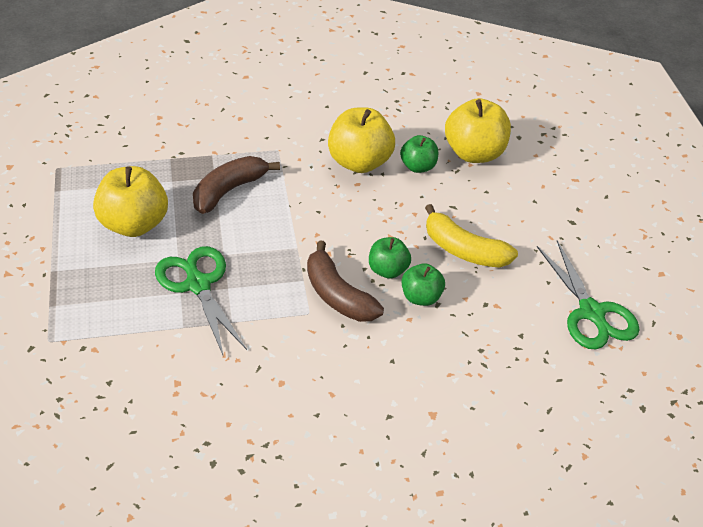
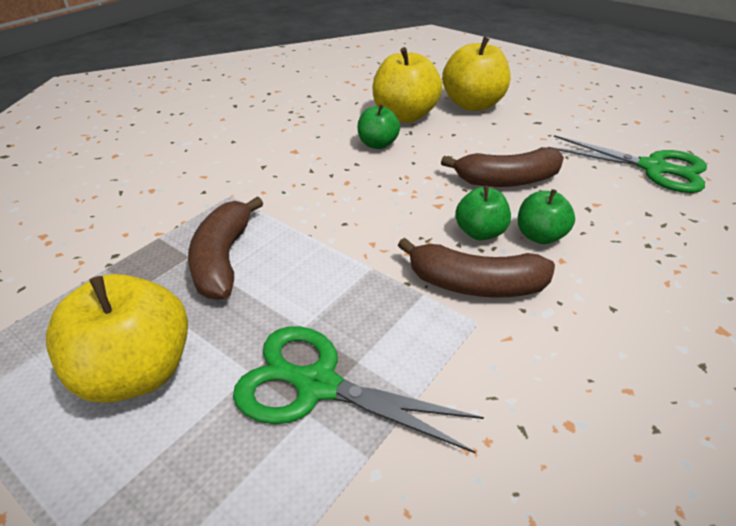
camera: 40 degrees left, 5 degrees down
yellow apple [328,107,395,173] -> yellow apple moved to [442,37,511,111]
yellow banana [425,204,518,268] -> brown banana [441,147,564,187]

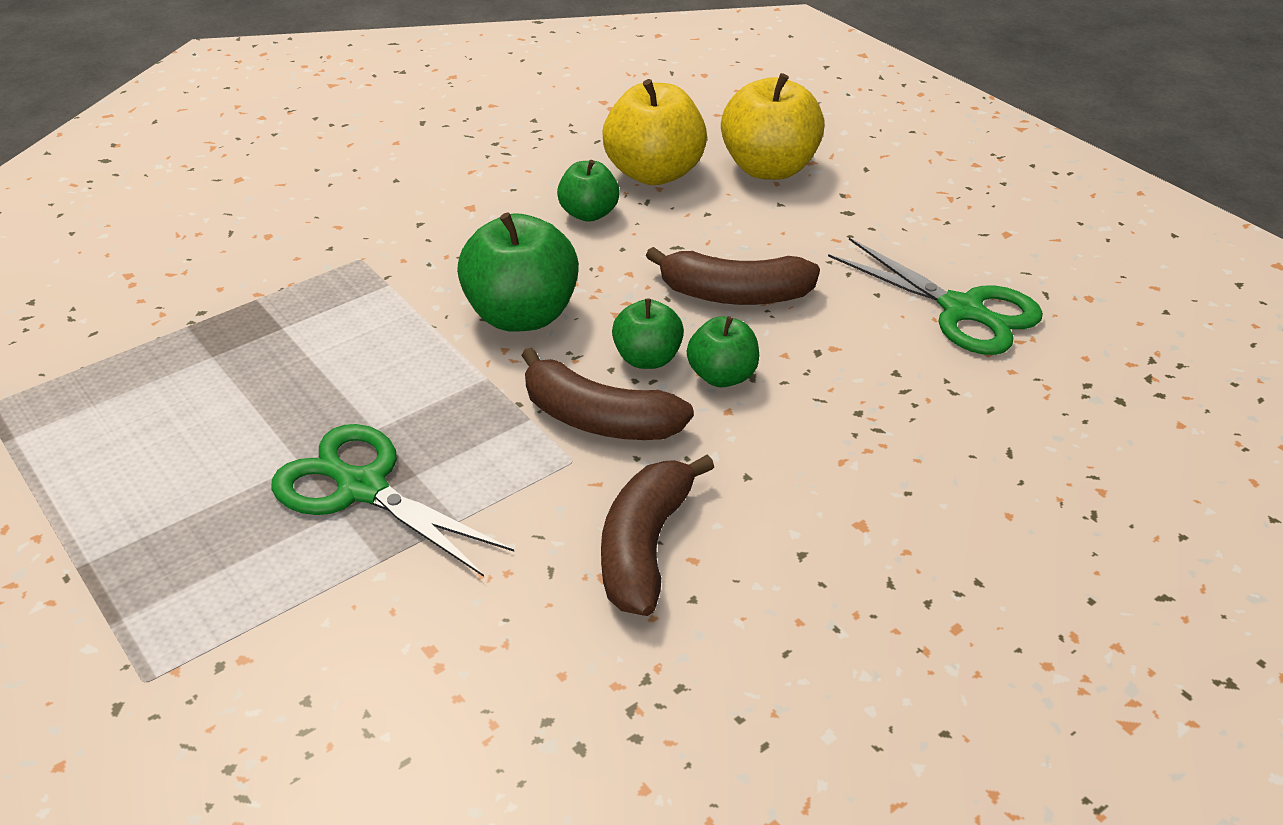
camera: 15 degrees right, 0 degrees up
yellow apple [46,274,188,403] -> none
brown banana [188,197,263,300] -> brown banana moved to [601,455,714,616]
none -> green apple [457,213,579,332]

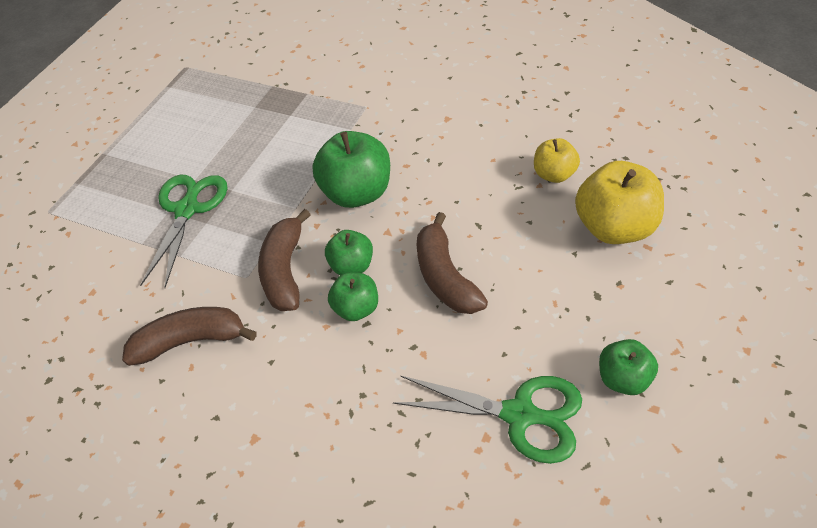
camera: 70 degrees right, 10 degrees up
green apple [557,160,620,222] -> green apple moved to [599,339,658,395]
yellow apple [602,79,707,185] -> yellow apple [534,138,580,183], size x0.58
green scissors [828,238,1043,355] -> green scissors turned 90 degrees counterclockwise [393,375,582,464]

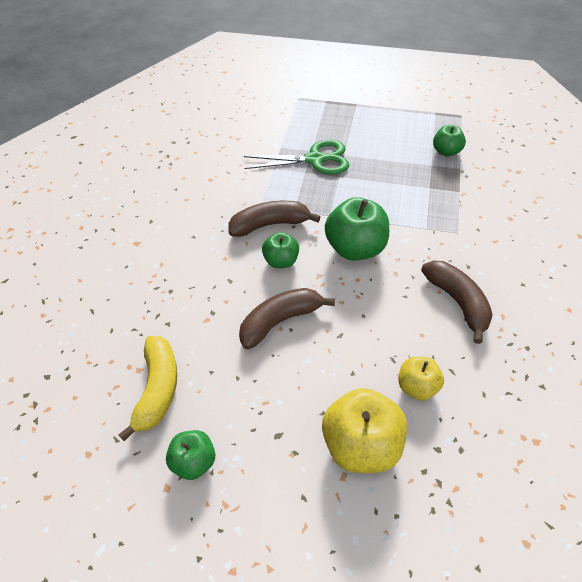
camera: 70 degrees right, 0 degrees up
brown banana [122,307,257,366] -> brown banana moved to [421,260,493,344]
green apple [328,272,378,321] -> green apple moved to [433,125,466,157]
green scissors [393,375,582,464] -> yellow banana [118,336,177,441]

